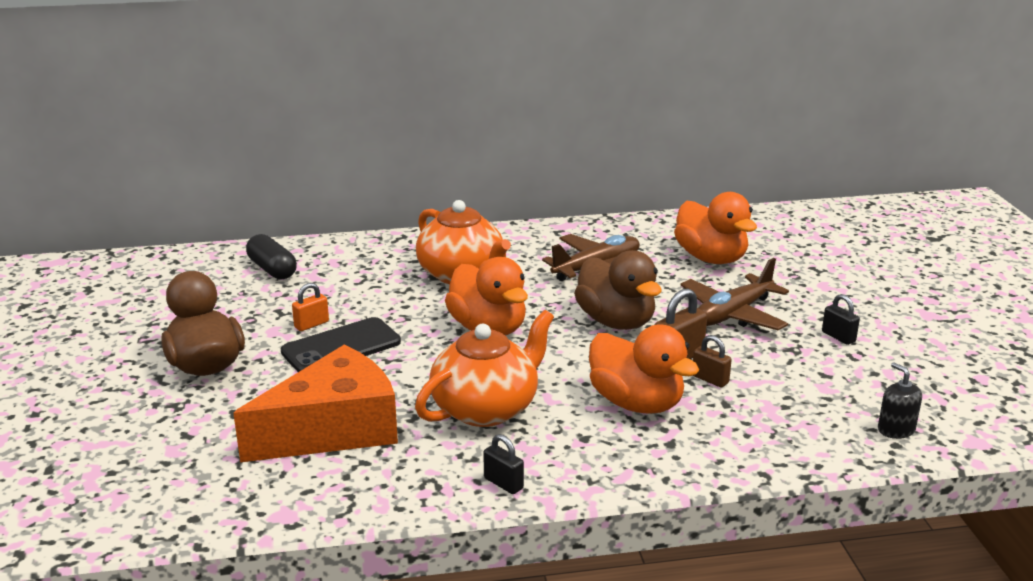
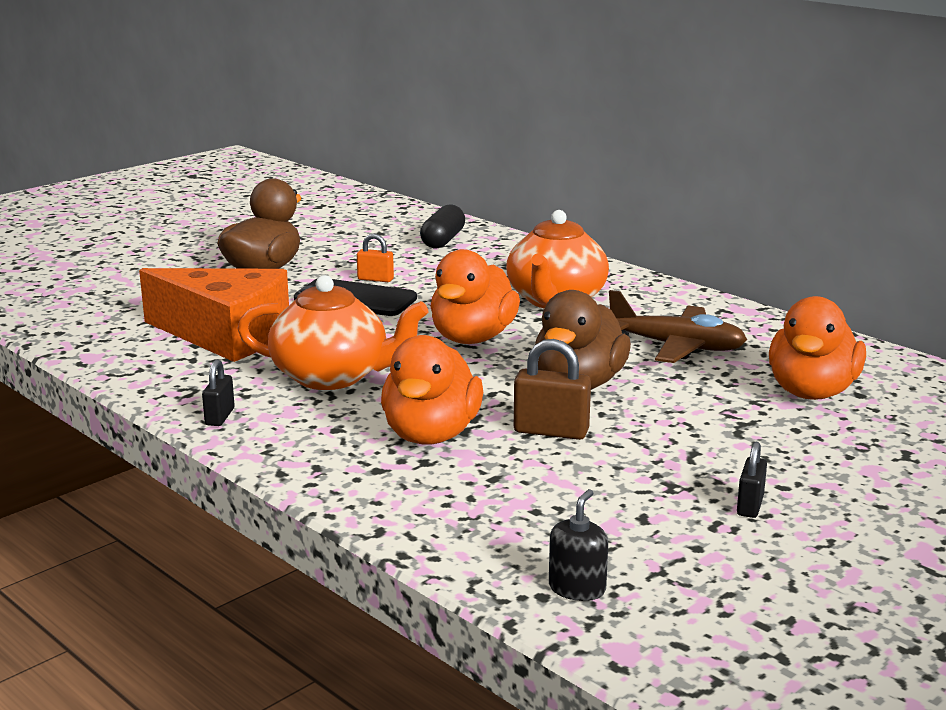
camera: 55 degrees right, 5 degrees down
brown plane [681,258,789,330] -> none
brown padlock [693,335,732,388] -> none

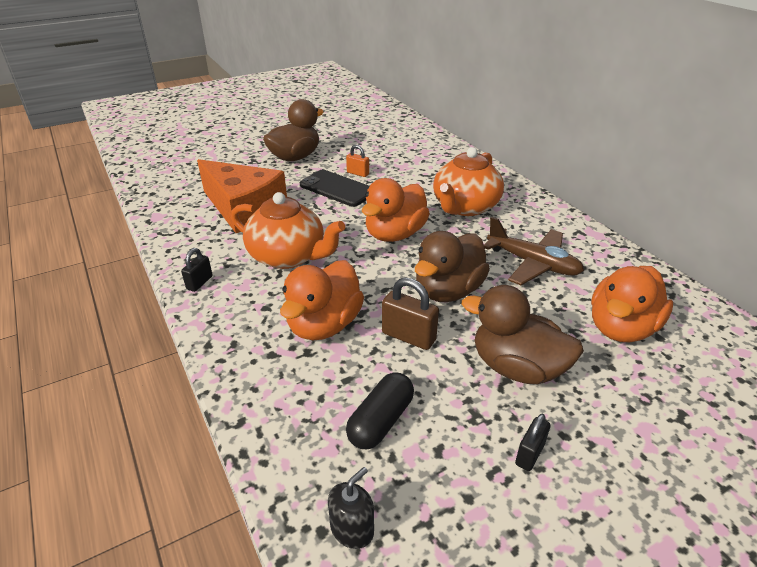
camera: 15 degrees right, 15 degrees up
black capsule [420,204,465,249] -> black capsule moved to [346,372,414,449]
none -> brown duck [462,285,584,384]

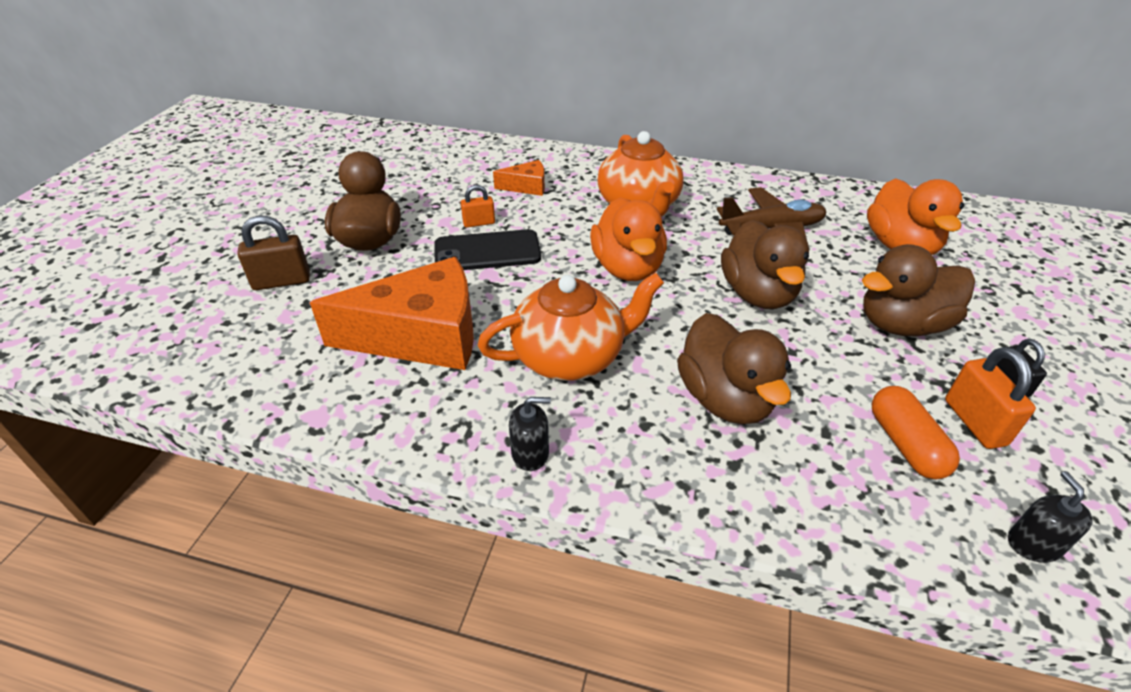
camera: 45 degrees left, 5 degrees up
black padlock [181,248,213,292] -> black soap dispenser [509,397,551,471]
orange duck [280,260,364,341] -> brown duck [677,313,791,424]
black capsule [346,372,414,449] -> orange capsule [872,386,960,479]
brown padlock [382,278,439,350] -> brown padlock moved to [237,216,310,290]
none -> orange cheese [493,160,545,196]
none -> orange padlock [945,347,1036,449]

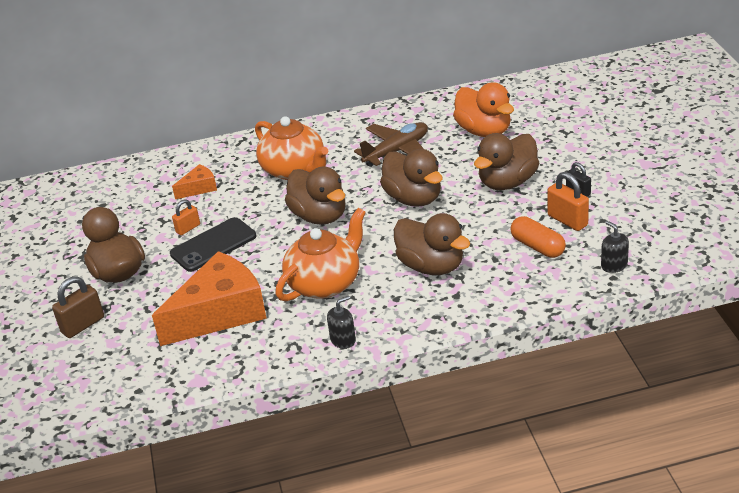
camera: 25 degrees left, 5 degrees down
orange duck [590,197,667,281] -> brown duck [285,166,345,225]

